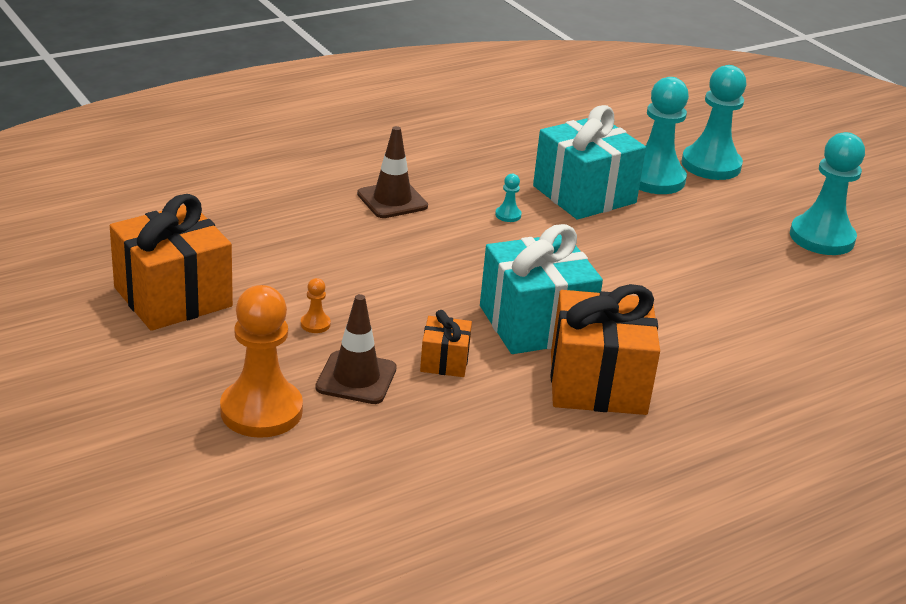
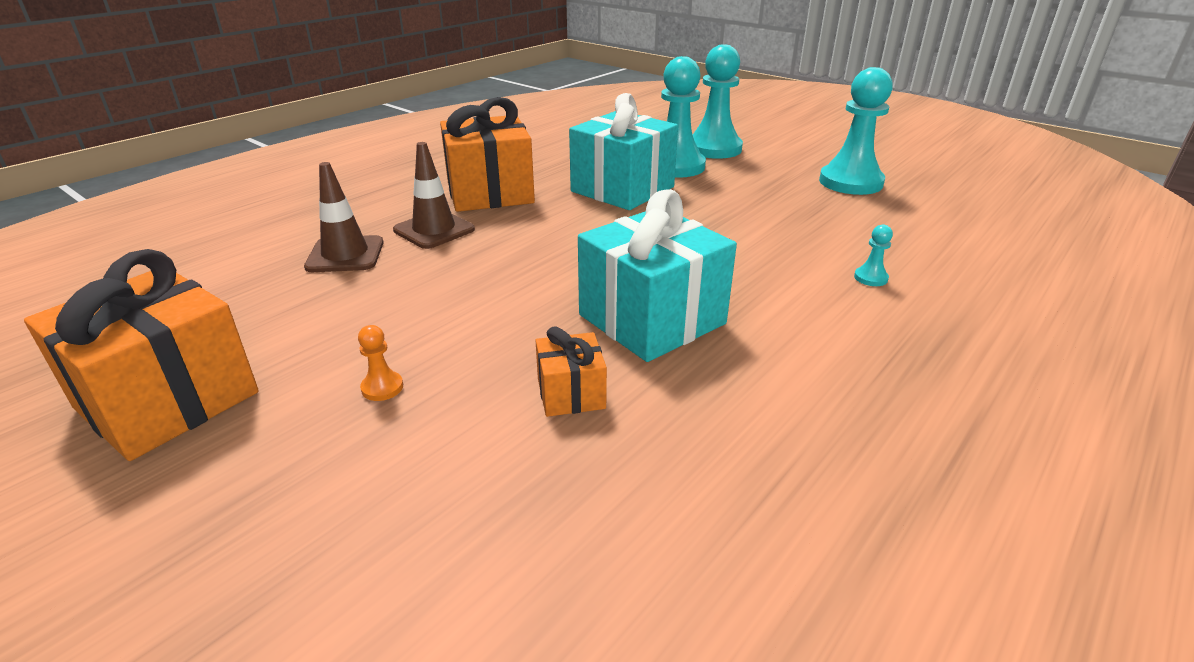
camera: 15 degrees left, 0 degrees up
orange pawn [220,285,303,438] -> none
brown traffic cone [315,294,397,404] -> brown traffic cone moved to [304,162,384,272]
turquoise pawn [495,174,522,222] -> turquoise pawn moved to [854,225,893,286]
orange gift [551,284,660,415] -> orange gift moved to [440,97,535,212]

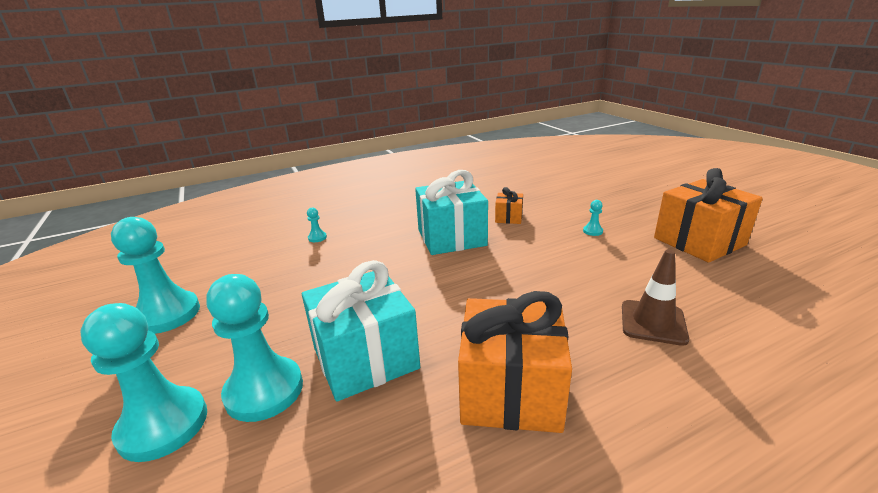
camera: 155 degrees left, 5 degrees down
orange pawn [358,325,403,401] -> turquoise pawn [583,200,603,236]
brown traffic cone [393,142,475,249] -> none

